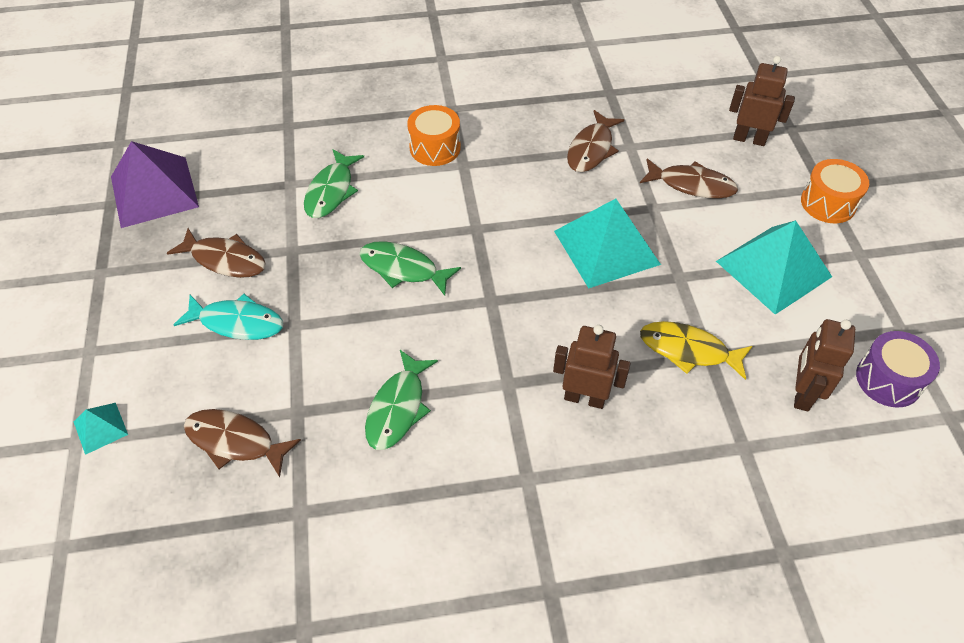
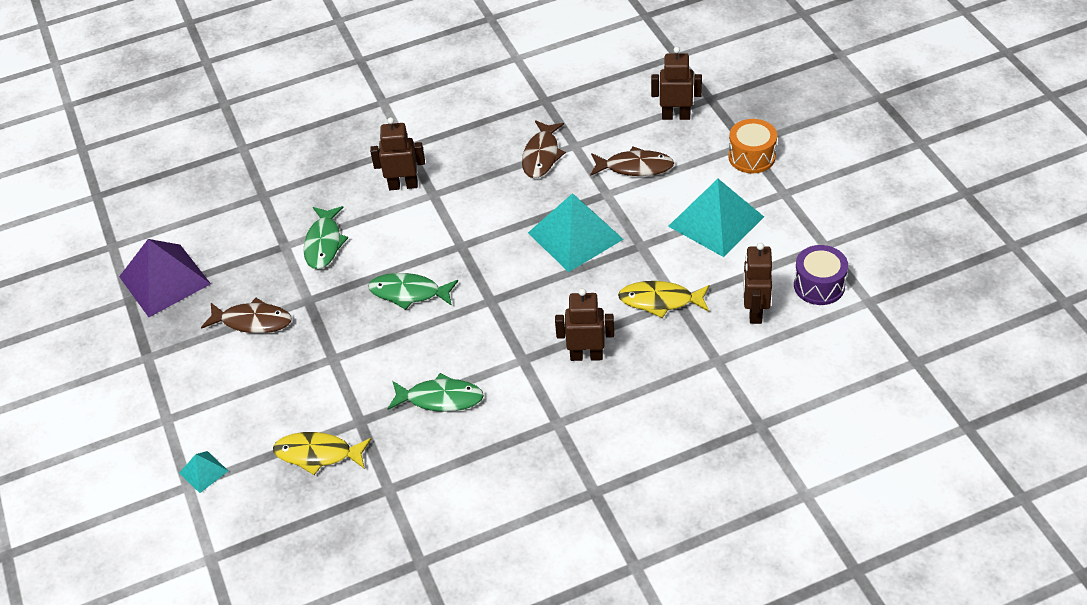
camera: 10 degrees left, 5 degrees down
turquoise fish [174,294,283,340] -> none
brown fish [184,409,301,477] -> yellow fish [273,432,371,475]
green fish [365,350,438,450] -> green fish turned 90 degrees counterclockwise [387,373,484,412]
orange drum [407,105,461,166] -> brown robot [370,117,425,190]

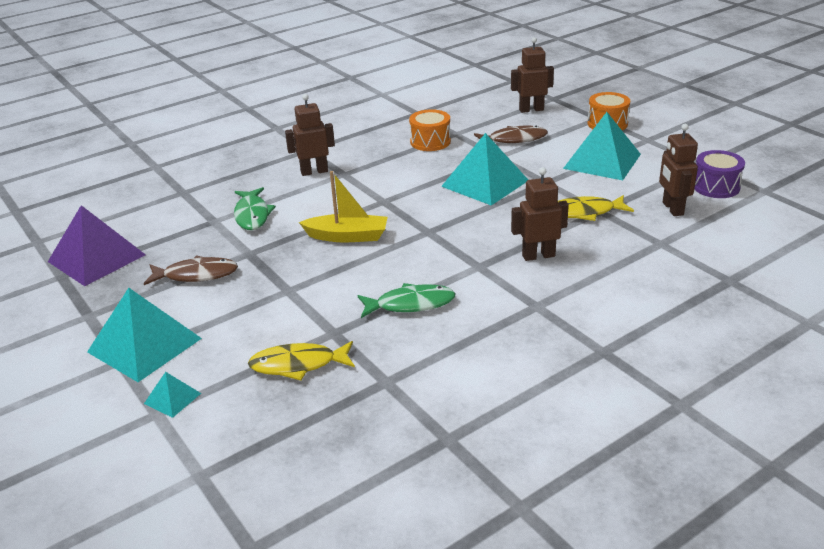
camera: 15 degrees left, 15 degrees down
green fish [368,273,458,310] -> yellow boat [299,171,388,242]
brown fish [522,120,566,178] -> orange drum [409,109,451,151]
none -> turquoise pyramid [87,288,202,382]

